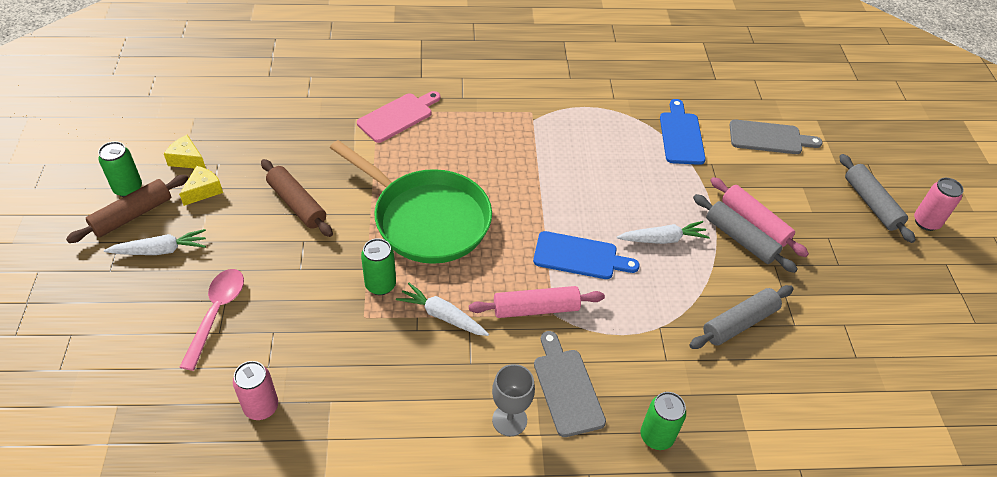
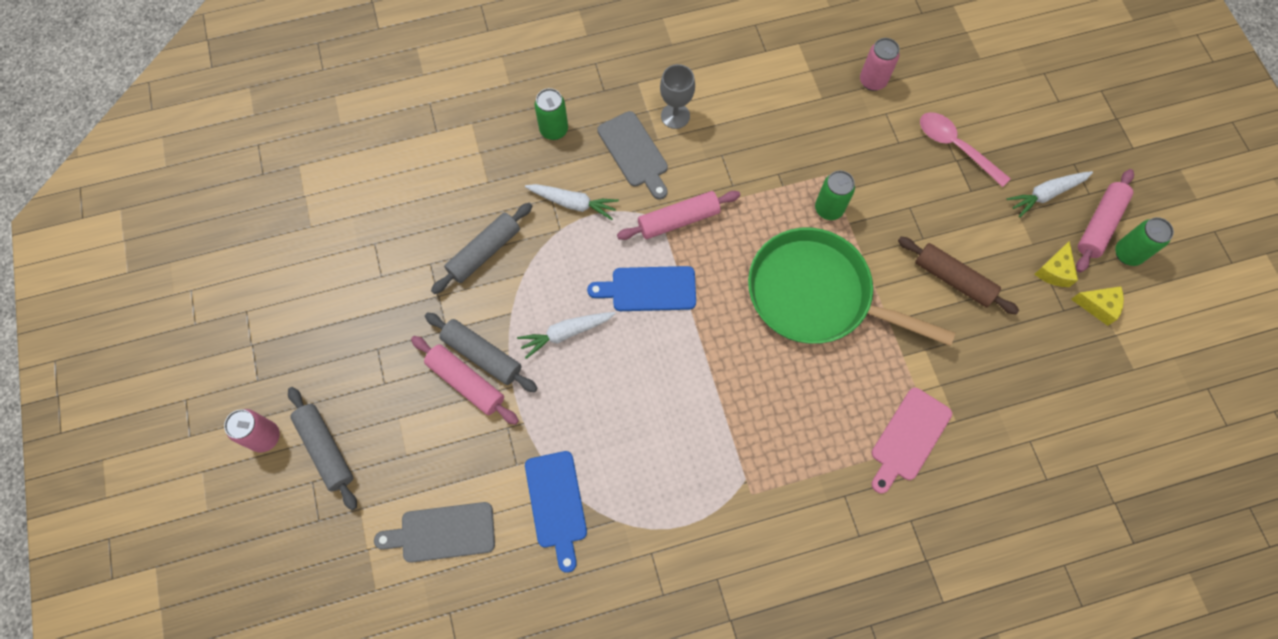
camera: 170 degrees right, 20 degrees up
brown rolling pin [66,175,188,243] -> pink rolling pin [1076,169,1134,273]
pink spoon [180,269,244,371] -> pink spoon turned 135 degrees clockwise [920,112,1011,187]
white carrot [396,283,489,336] -> white carrot moved to [525,184,619,220]

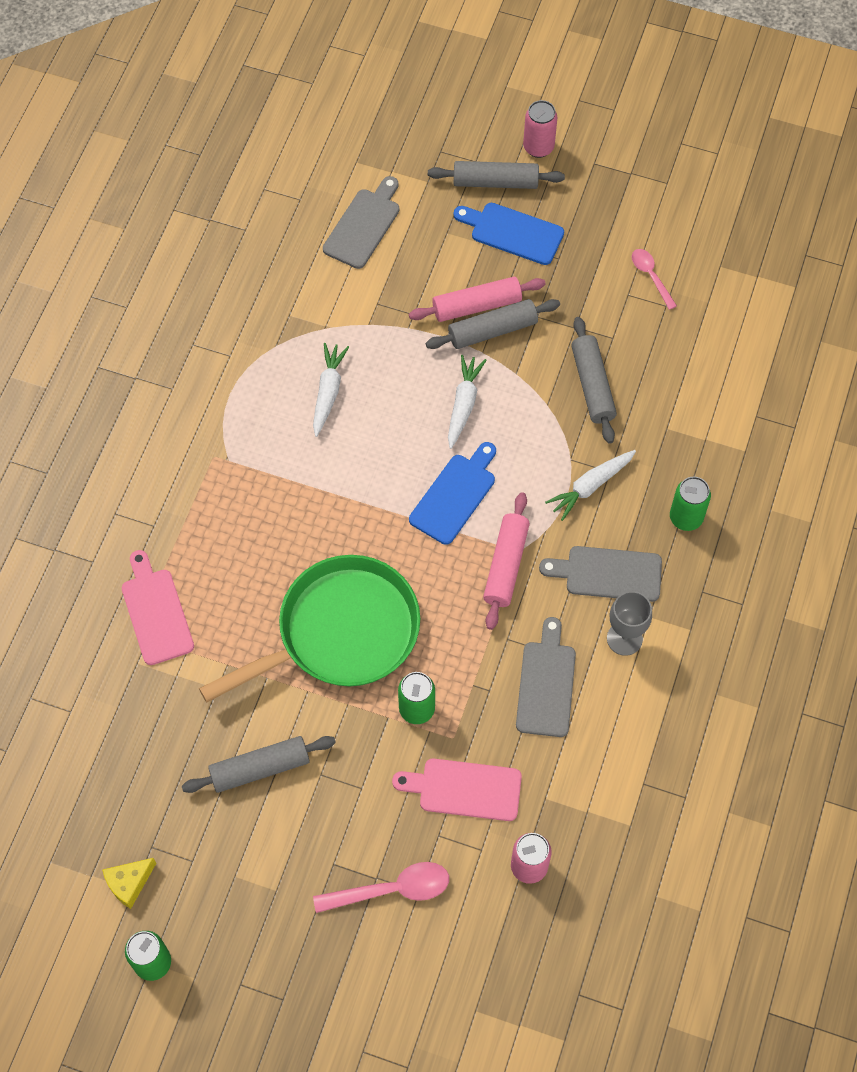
camera: 125 degrees right, 5 degrees down
blue cutting board [525,451,587,573] -> blue cutting board moved to [454,203,564,265]
brown rolling pin [898,237,1019,314] -> grey rolling pin [182,736,336,793]
white carrot [1007,171,1093,218] -> white carrot moved to [313,343,349,437]
yellow cheese [1034,241,1078,287] -> none
pink rolling pin [1076,169,1134,273] -> none
none -> pink cutting board [392,759,522,821]
none -> grey cutting board [516,617,576,737]
none -> pink spoon [632,249,677,310]

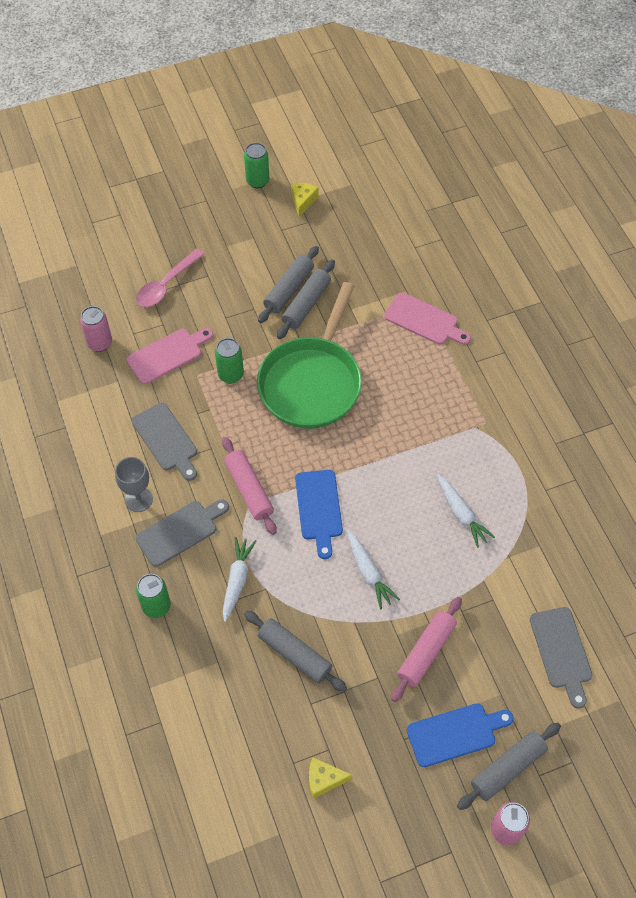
camera: 140 degrees right, 5 degrees down
grey rolling pin [425,299,560,349] -> grey rolling pin moved to [277,260,335,339]
pink spoon [632,249,677,310] -> yellow cheese [309,757,352,799]

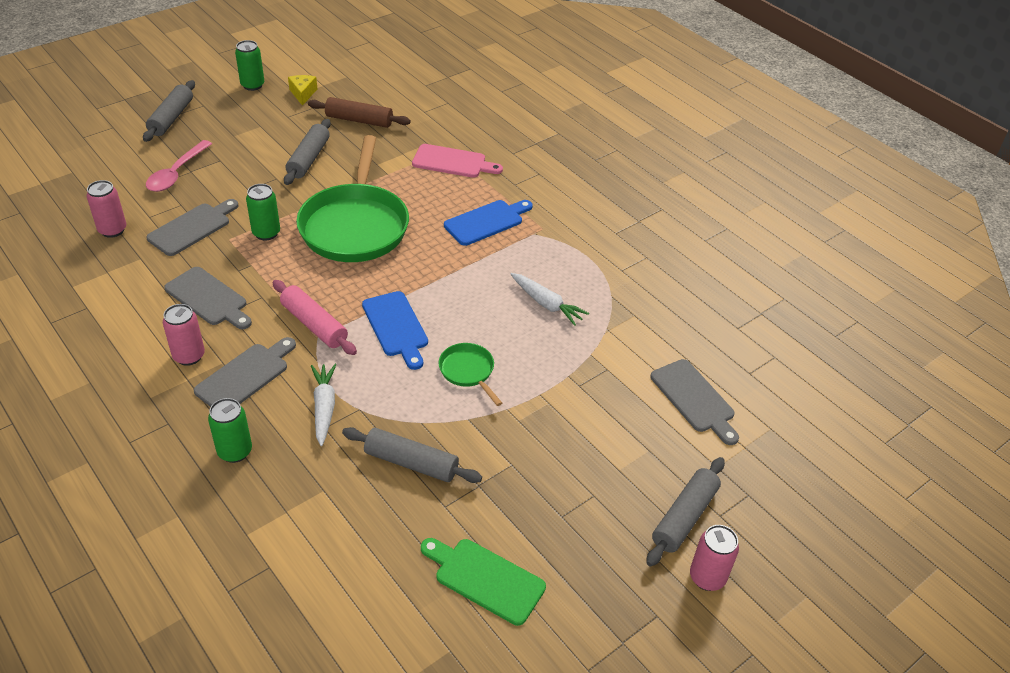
camera: 20 degrees left, 15 degrees down
grey goblet [115,457,153,512] -> pink can [163,304,205,366]
pink cutting board [127,328,213,384] -> grey cutting board [146,199,239,256]
grey rolling pin [277,260,335,339] -> grey rolling pin moved to [143,80,195,142]
yellow cheese [309,757,352,799] -> green cutting board [421,538,546,626]
white carrot [347,530,400,609] -> green pan [439,343,502,406]
pink rolling pin [391,597,462,702] -> none
blue cutting board [407,703,514,767] -> blue cutting board moved to [444,200,533,246]
none -> brown rolling pin [308,97,411,128]

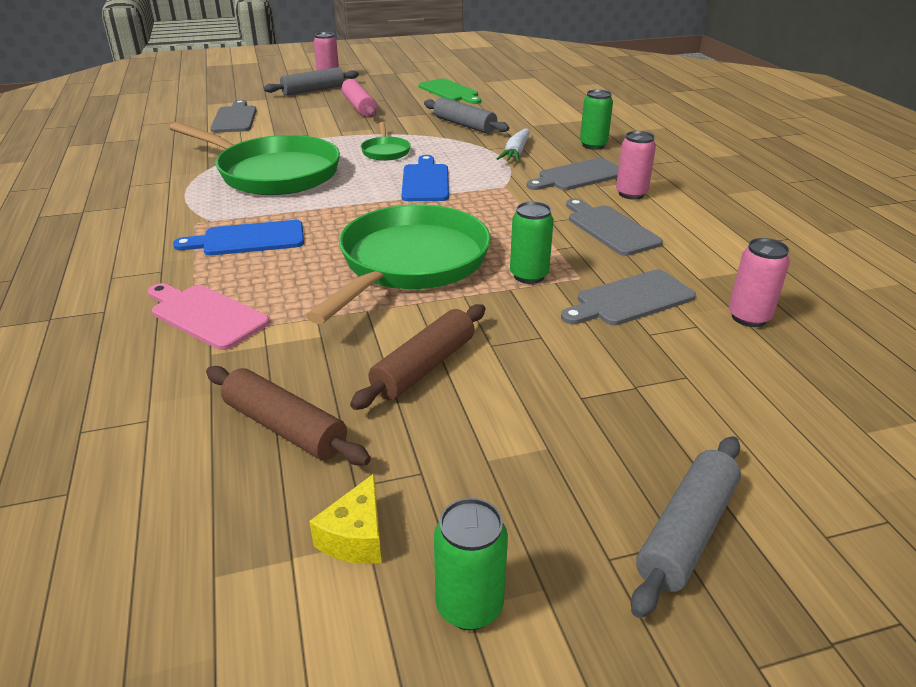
camera: 155 degrees left, 10 degrees down
pink spoon [146,140,212,192] -> none
pink rolling pin [272,280,357,355] -> pink rolling pin moved to [342,79,377,117]
grey rolling pin [284,119,331,185] -> brown rolling pin [350,304,485,410]
white carrot [511,273,589,326] -> green pan [169,122,340,195]

